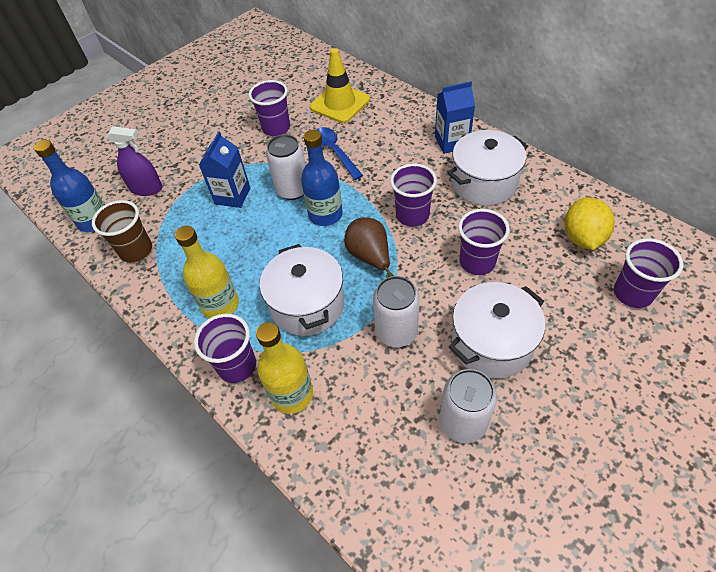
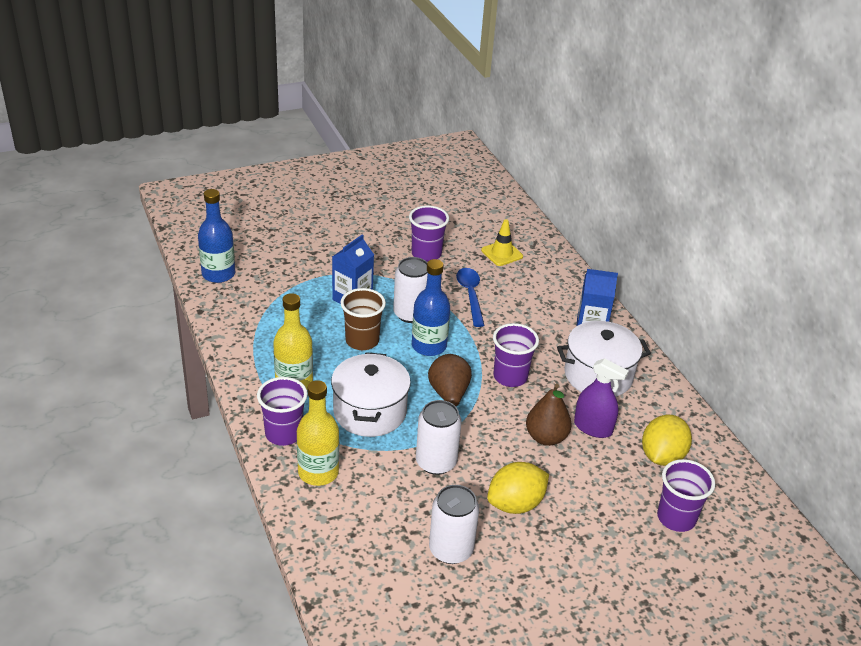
camera: 15 degrees right, 15 degrees down
brown cup [92,200,152,262] -> brown cup moved to [341,288,386,350]
purple spray bottle [106,126,163,196] -> purple spray bottle moved to [574,358,629,438]
yellow traffic cone [310,49,370,123] -> yellow traffic cone [481,219,523,266], size x0.64
white pot [449,282,545,379] -> yellow lemon [487,462,549,514]
purple cup [458,209,510,275] -> brown pear [526,384,571,446]

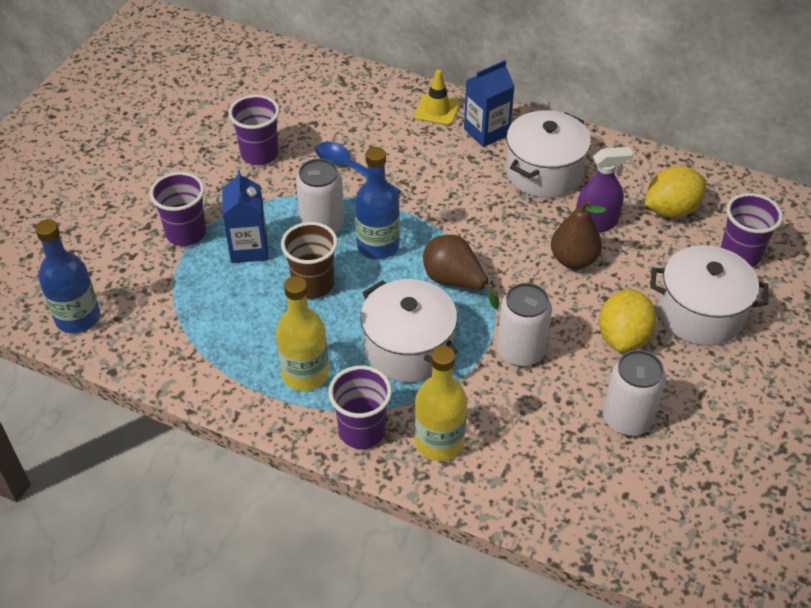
camera: 40 degrees left, 10 degrees up
yellow traffic cone [481,219,523,266] -> yellow traffic cone moved to [415,70,460,125]
purple cup [493,323,539,387] -> purple cup moved to [150,172,206,246]
yellow lemon [642,415,692,466] -> yellow lemon turned 75 degrees clockwise [645,166,707,218]
none -> white pot [650,245,769,346]

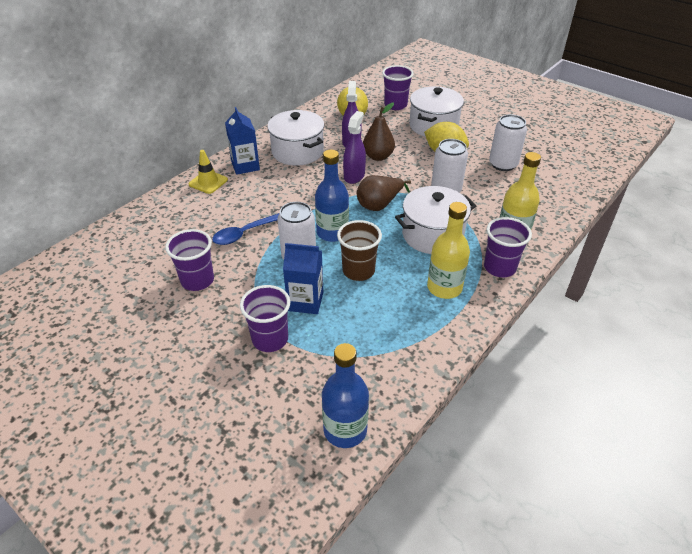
camera: 75 degrees left, 5 degrees down
none -> purple spray bottle [343,111,366,184]

